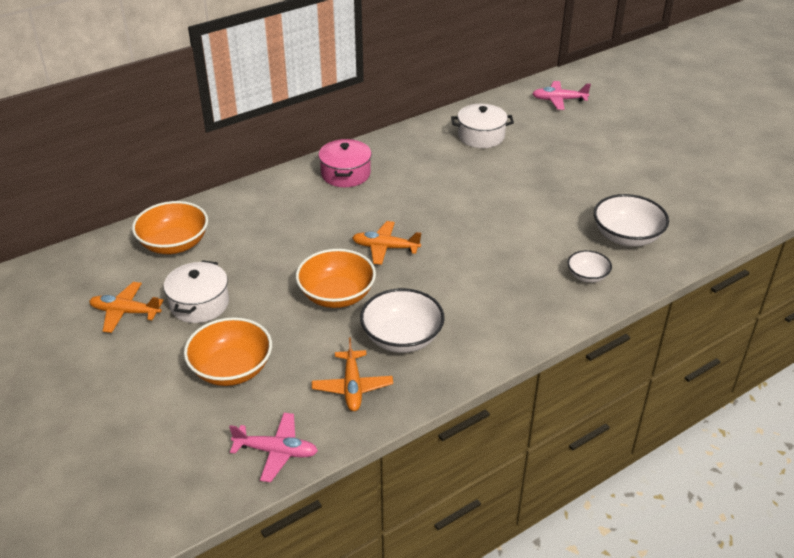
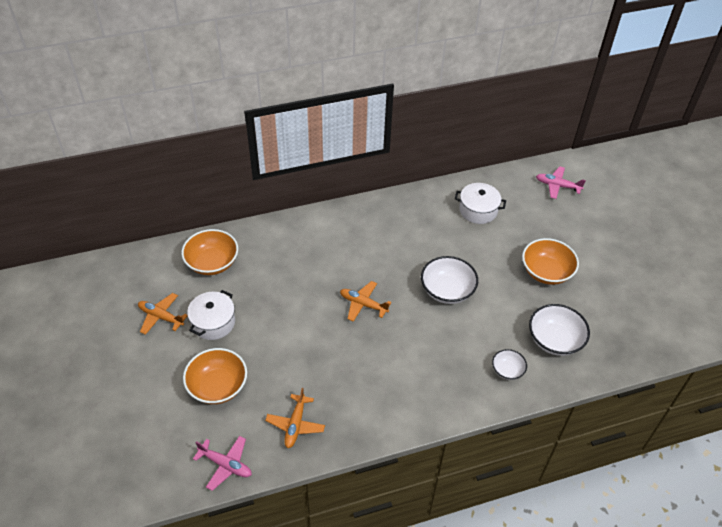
camera: 15 degrees right, 10 degrees up
orange bowl [296,249,376,308] -> orange bowl moved to [522,238,579,285]
pink pot [319,139,372,187] -> none
white bowl [360,288,445,353] -> white bowl moved to [421,256,478,304]

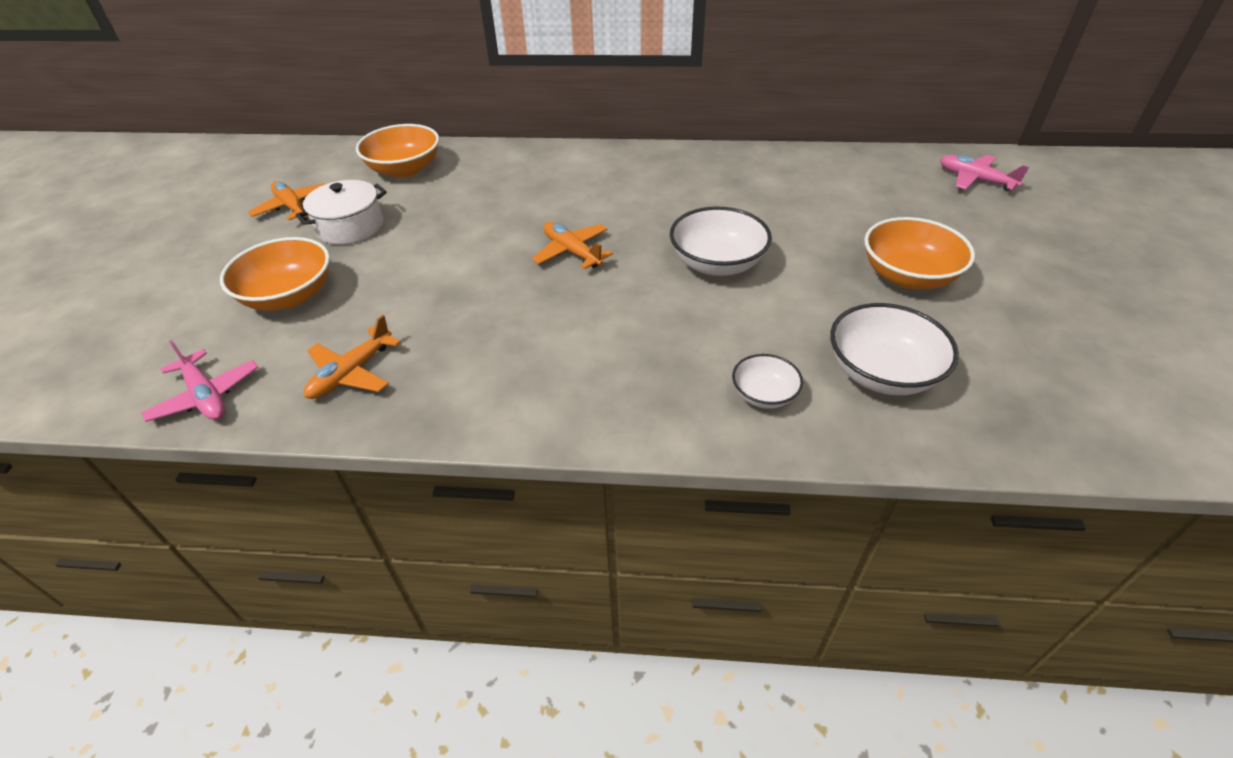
camera: 25 degrees right, 5 degrees down
white pot [455,183,506,224] -> none

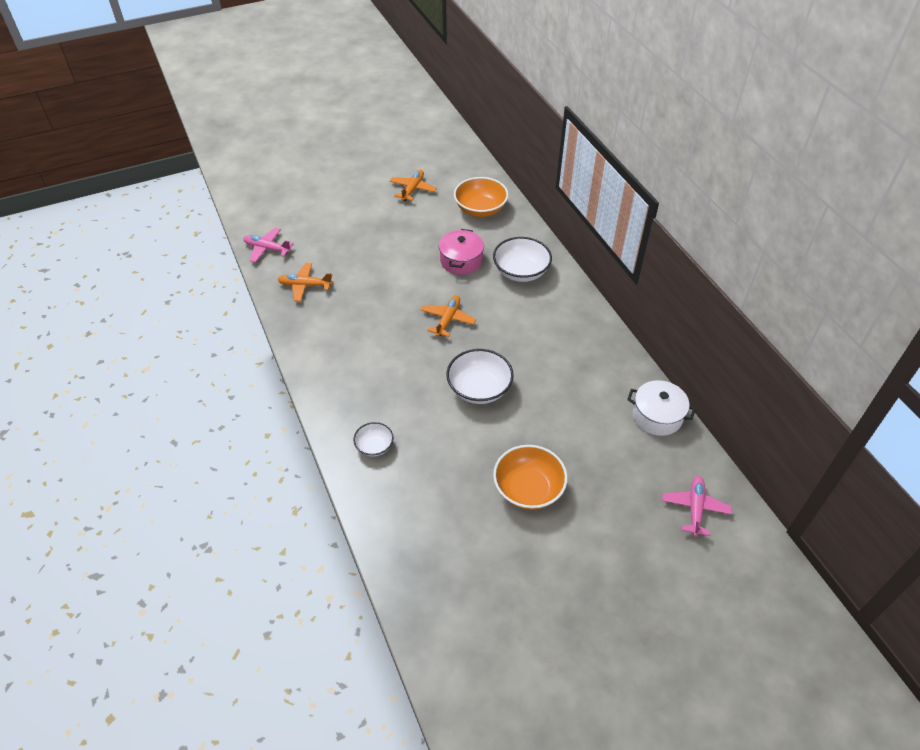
camera: 60 degrees right, 5 degrees up
pink plane [141,340,258,422] -> pink plane turned 90 degrees clockwise [243,228,294,263]
orange bowl [220,237,330,311] -> none
white pot [296,180,387,245] -> white pot moved to [627,380,696,436]
white bowl [830,303,959,395] -> white bowl moved to [493,237,552,282]
none -> pink pot [439,229,484,275]

